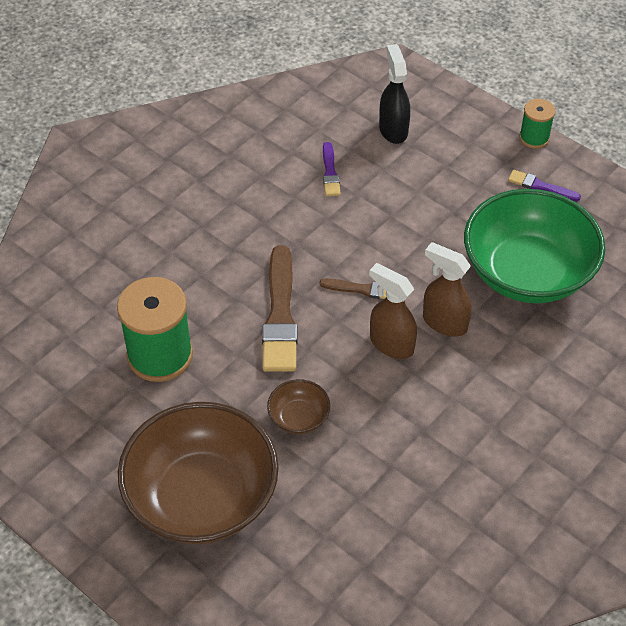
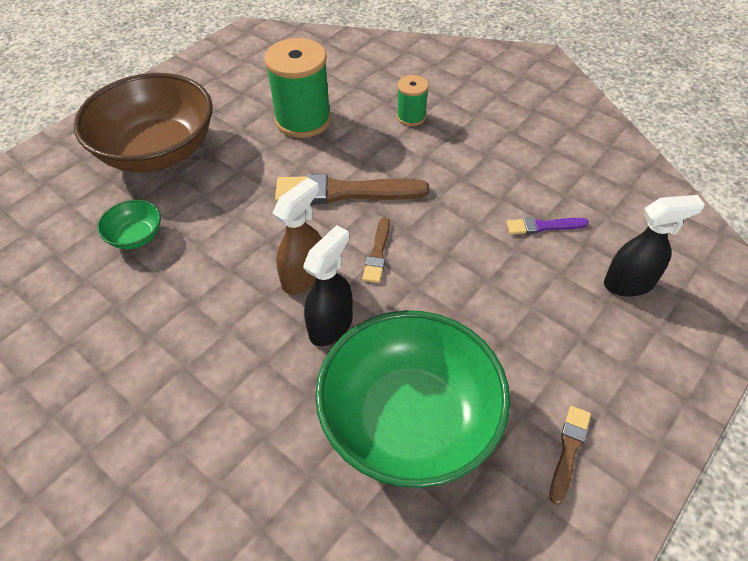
camera: 90 degrees right, 0 degrees up
brown bowl [267,379,330,434] -> none
brown spray bottle [423,242,472,336] -> black spray bottle [303,225,353,346]
purple brush [508,170,581,201] -> brown brush [550,406,591,505]
green spool [519,99,556,149] -> green spool moved to [397,75,428,126]
none -> green bowl [97,200,161,249]

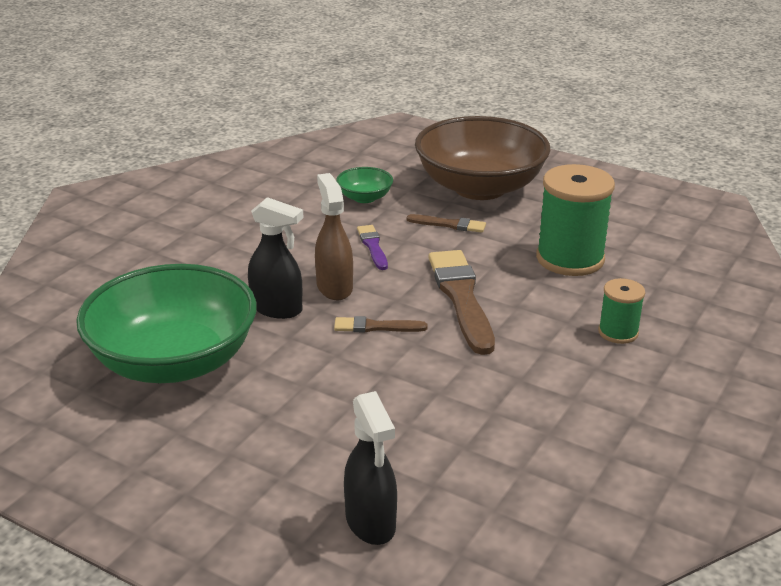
camera: 80 degrees right, 20 degrees down
brown spray bottle [272,178,322,295] -> brown spray bottle turned 135 degrees counterclockwise [315,173,353,300]
purple brush [507,217,589,234] -> purple brush moved to [357,225,388,270]
brown brush [550,406,591,505] -> brown brush moved to [407,214,486,233]

